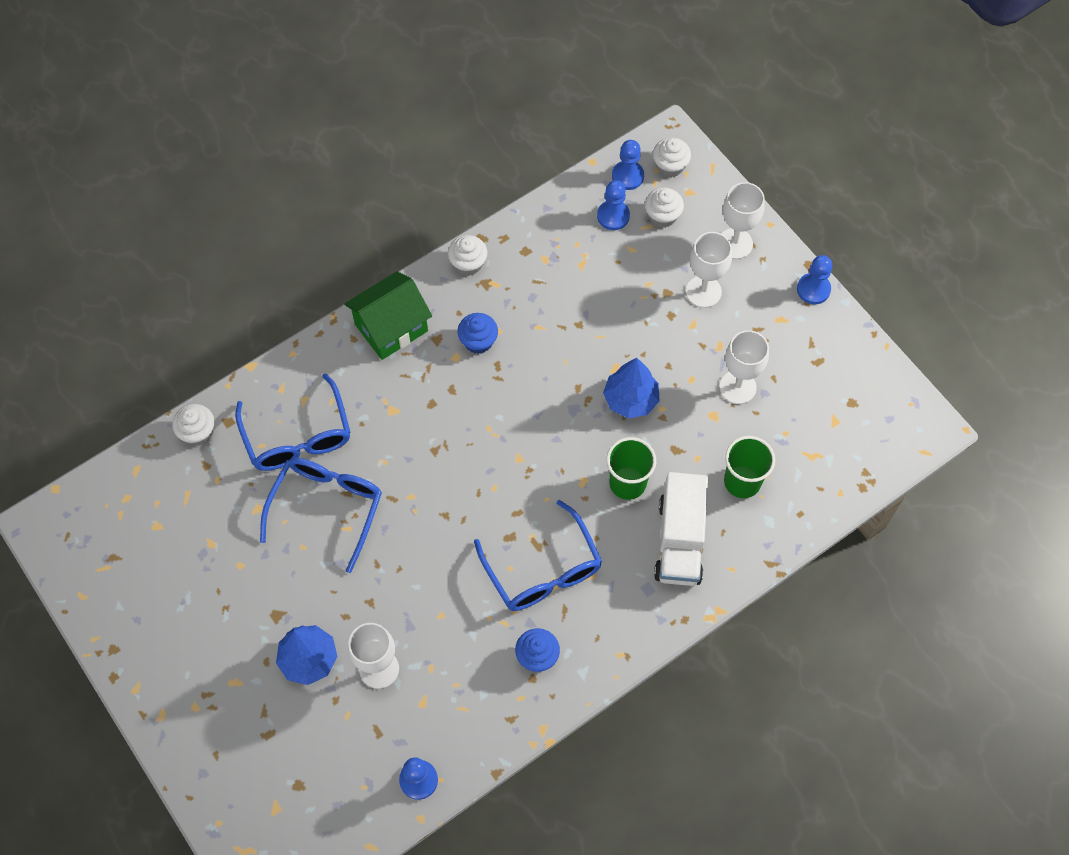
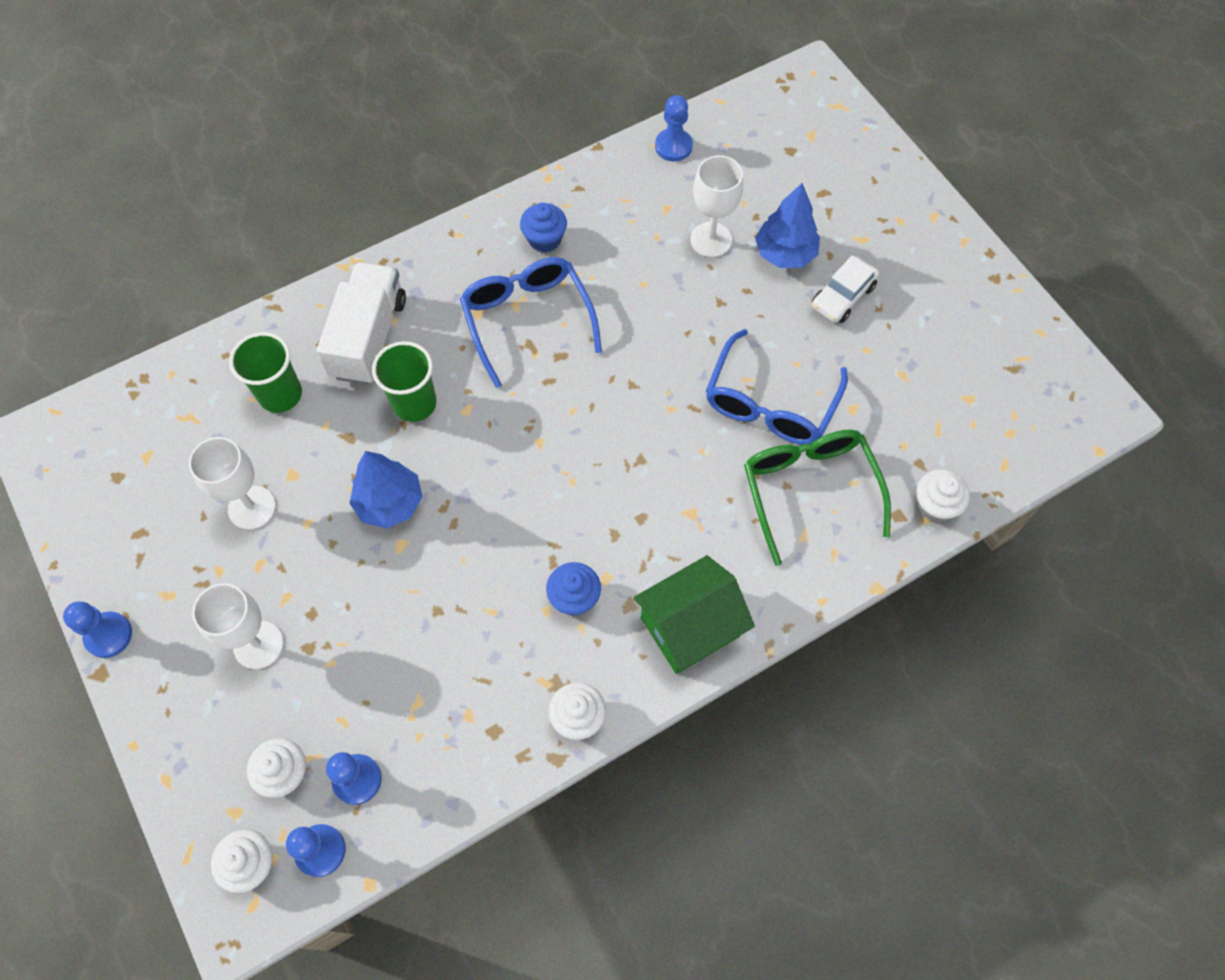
camera: 175 degrees left, 0 degrees up
blue glasses [235,373,350,471] -> green glasses [744,430,891,566]
white goblet [721,182,765,259] -> none
none -> white car [812,255,879,323]

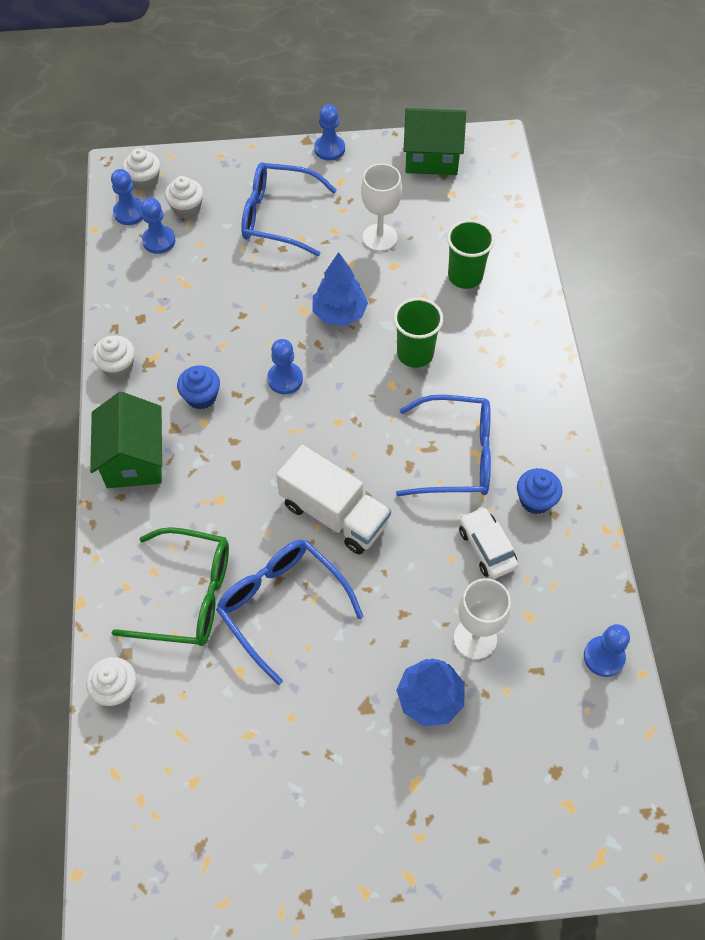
camera: 115 degrees right, 5 degrees down
white goblet [192,583,284,669] -> blue glasses [241,162,337,256]
white truck [317,262,406,385] -> white truck moved to [276,445,391,554]
white car [812,255,879,323] -> white car moved to [459,507,518,579]
none -> blue pawn [267,339,303,394]
none -> green house [404,108,466,175]

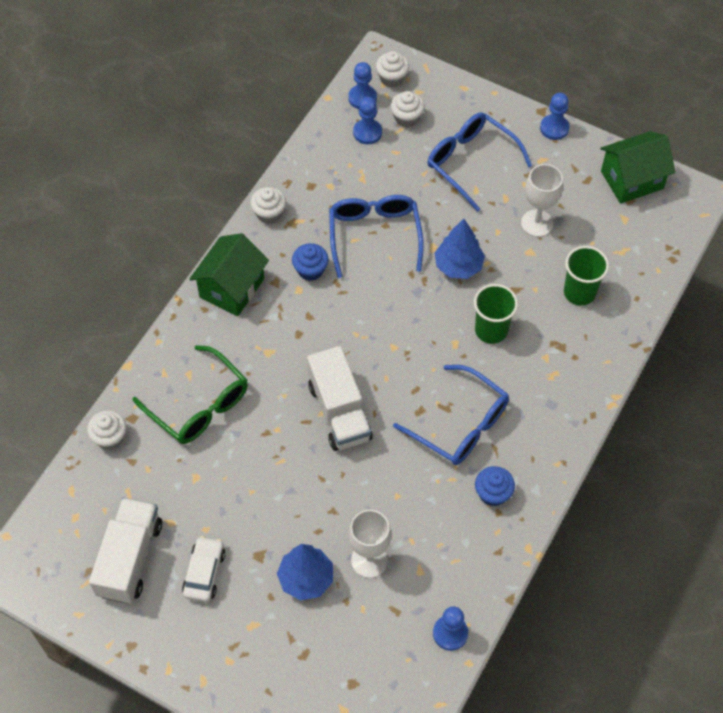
camera: 35 degrees right, 0 degrees up
blue glasses [216,540,364,685] -> blue glasses moved to [329,195,424,278]
blue pawn [267,339,303,394] -> none
green house [404,108,466,175] -> green house turned 60 degrees counterclockwise [601,131,676,204]
white car [459,507,518,579] -> white car moved to [182,536,226,602]
none -> white truck [89,498,162,604]

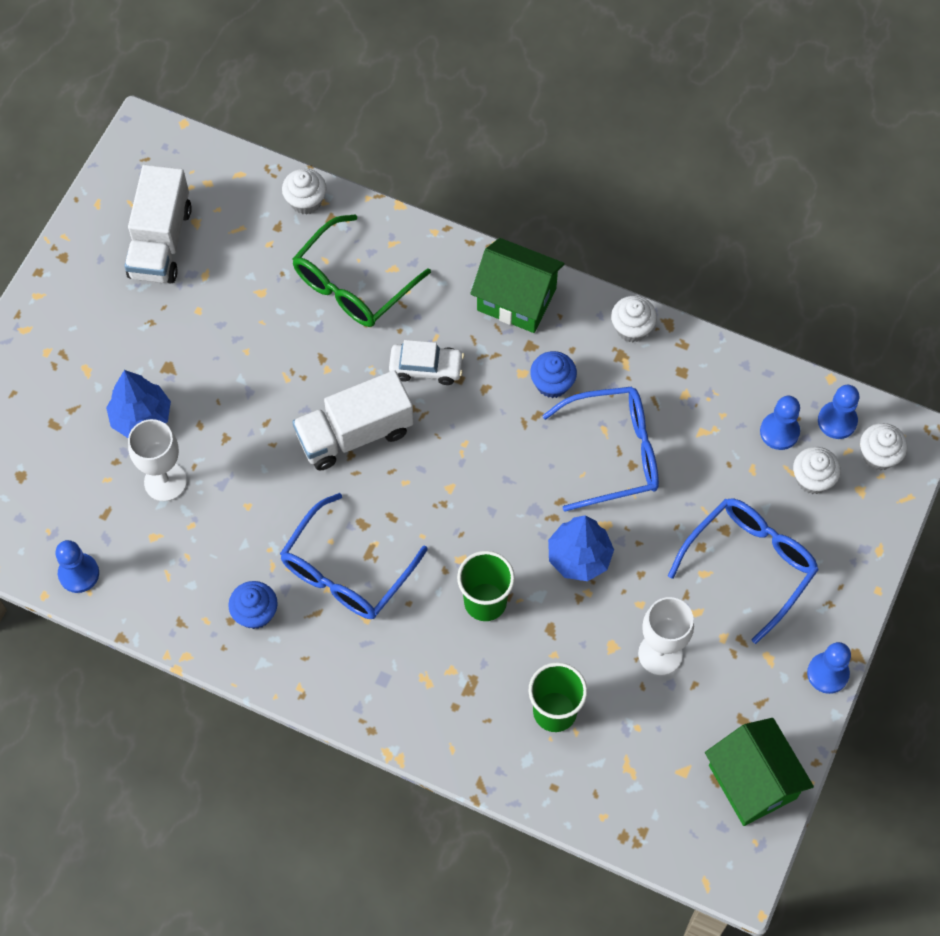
camera: 85 degrees right, 5 degrees up
white truck [89,498,162,604] -> white truck turned 90 degrees clockwise [124,165,192,283]
white car [182,536,226,602] -> white car moved to [389,340,464,385]

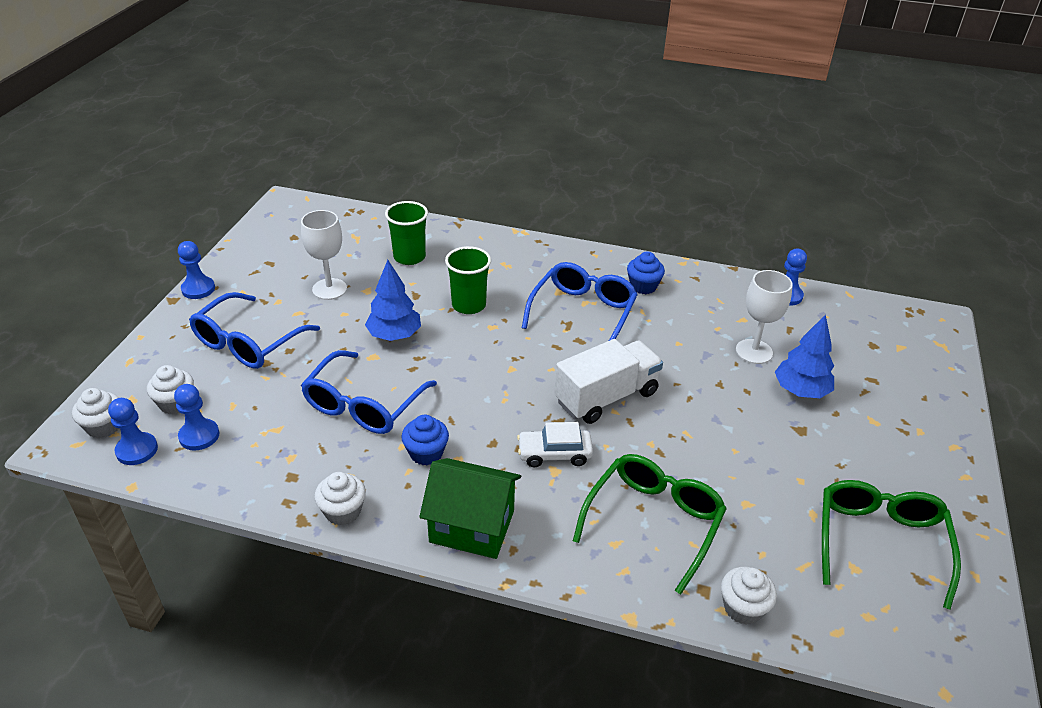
camera: 170 degrees right, 25 degrees down
white truck [124,165,192,283] -> green glasses [822,480,961,610]
blue glasses [542,387,659,512] -> blue glasses turned 45 degrees counterclockwise [301,350,437,434]
green house [705,718,814,826] -> none

